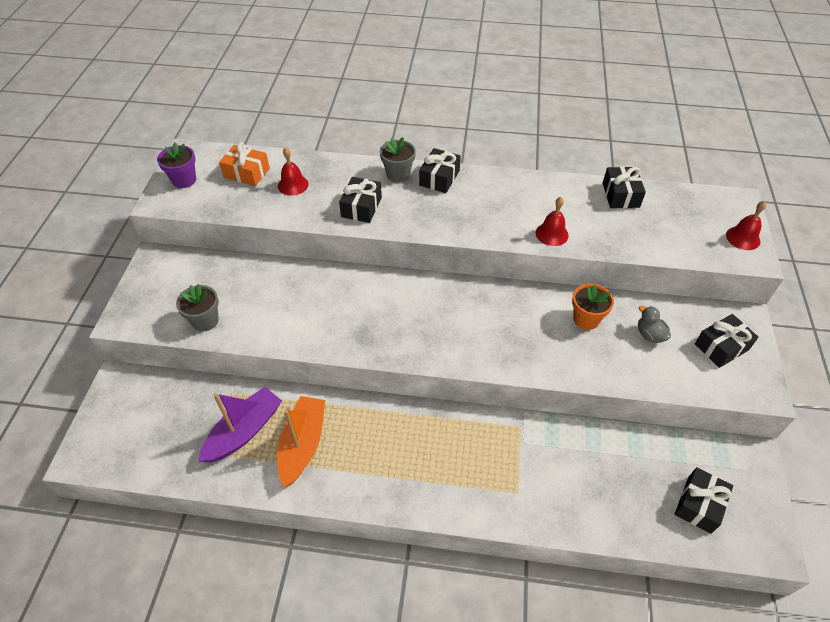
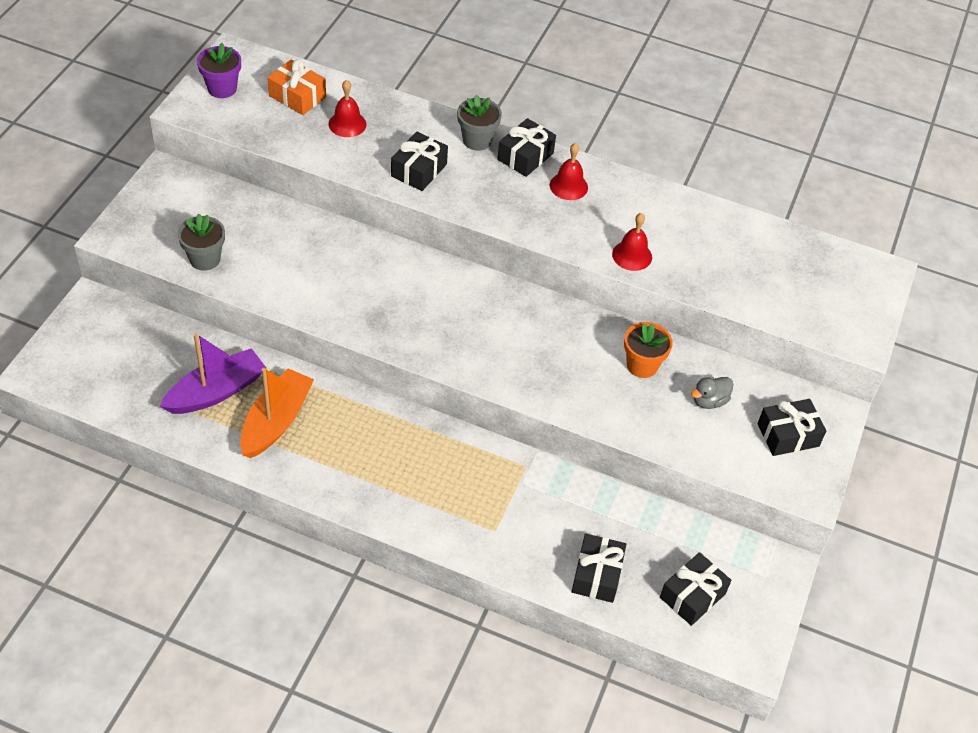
camera: 10 degrees right, 0 degrees up
black gift [603,167,646,208] -> black gift moved to [572,534,626,603]
grey duck [638,306,671,343] -> grey duck turned 105 degrees counterclockwise [691,377,733,409]
red bell [726,201,766,250] -> red bell moved to [550,143,588,200]

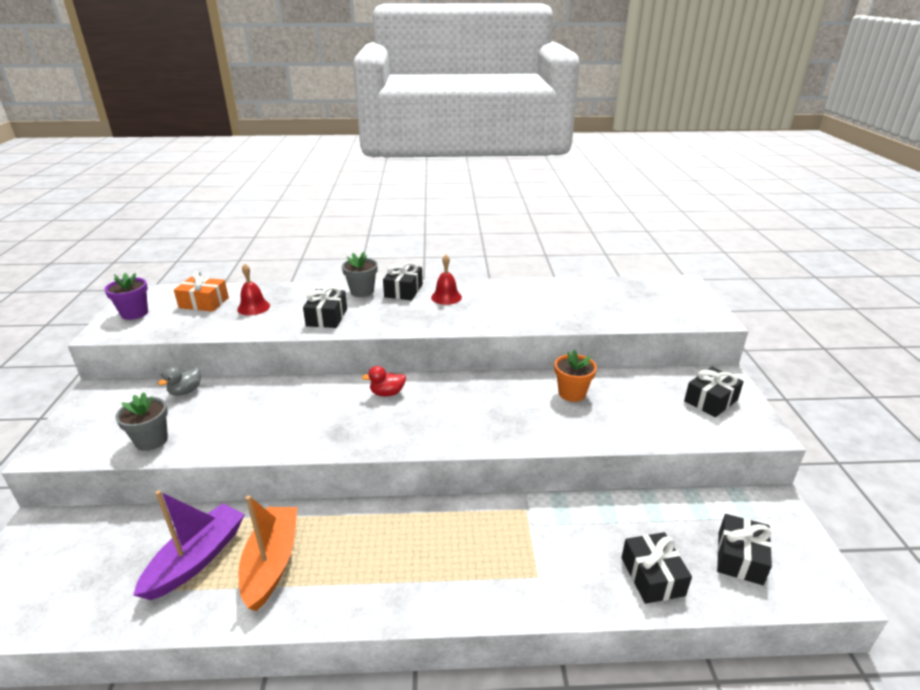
camera: 20 degrees left, 20 degrees down
red bell [612,213,652,271] -> none
grey duck [691,377,733,409] -> grey duck moved to [158,367,201,396]
none -> red duck [362,366,406,397]

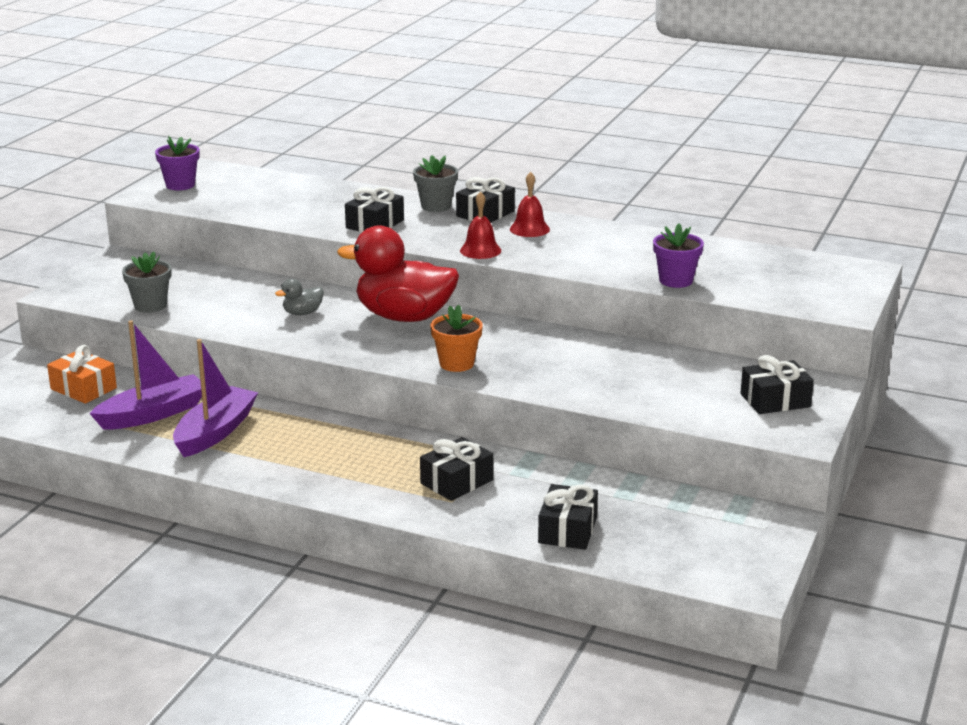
camera: 25 degrees right, 5 degrees down
grey duck [158,367,201,396] -> grey duck moved to [275,279,324,315]
orange gift [174,271,229,312] -> orange gift moved to [47,345,117,404]
red bell [237,264,270,315] -> red bell moved to [460,192,501,259]
orange boat [239,495,297,611] -> purple boat [173,339,258,457]
red duck [362,366,406,397] -> red duck [337,225,459,322], size x2.39
orange flower pot [555,350,597,402] -> orange flower pot moved to [431,305,483,372]
black gift [717,514,772,585] -> black gift moved to [420,437,493,501]
none -> purple flower pot [653,223,704,288]

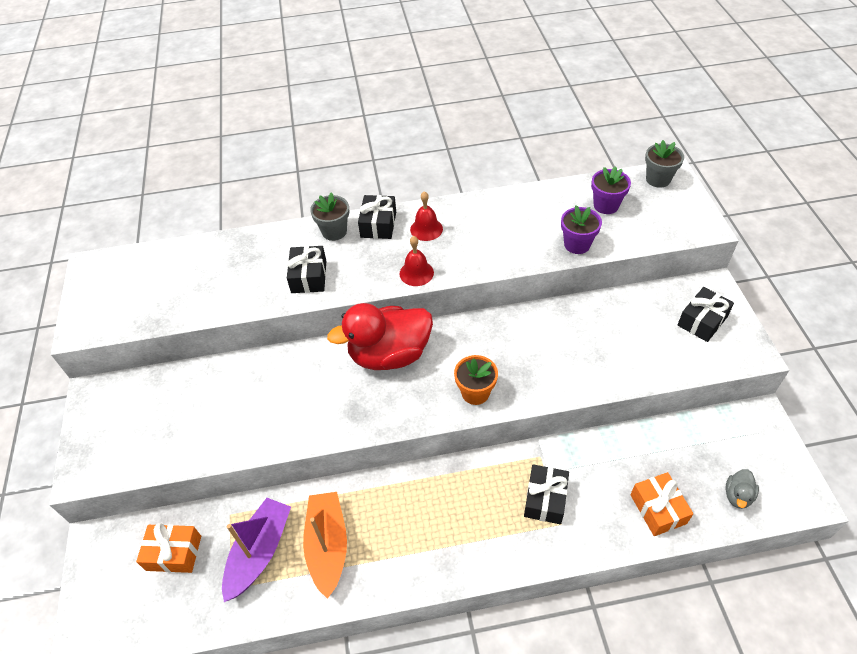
camera: 30 degrees left, 25 degrees up
grey flower pot [122,252,171,313] -> grey flower pot moved to [645,140,684,188]
purple flower pot [155,136,199,190] -> purple flower pot moved to [591,166,631,214]
purple boat [173,339,258,457] -> orange boat [303,492,347,599]
grey duck [275,279,324,315] -> grey duck moved to [725,469,759,509]
black gift [538,484,598,550] -> orange gift [630,472,693,536]

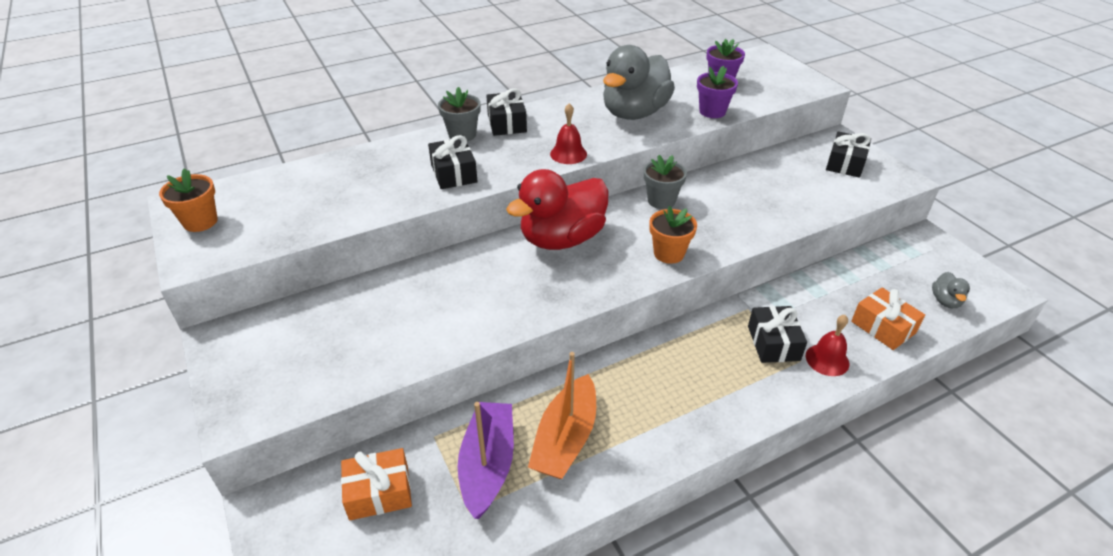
camera: 20 degrees left, 10 degrees down
orange boat [303,492,347,599] -> orange boat turned 135 degrees counterclockwise [528,352,596,479]
red bell [410,191,443,241] -> red bell moved to [805,315,849,376]
grey flower pot [645,140,684,188] -> grey flower pot moved to [644,155,687,209]
none -> orange flower pot [159,168,218,232]
none -> grey duck [603,45,675,120]

